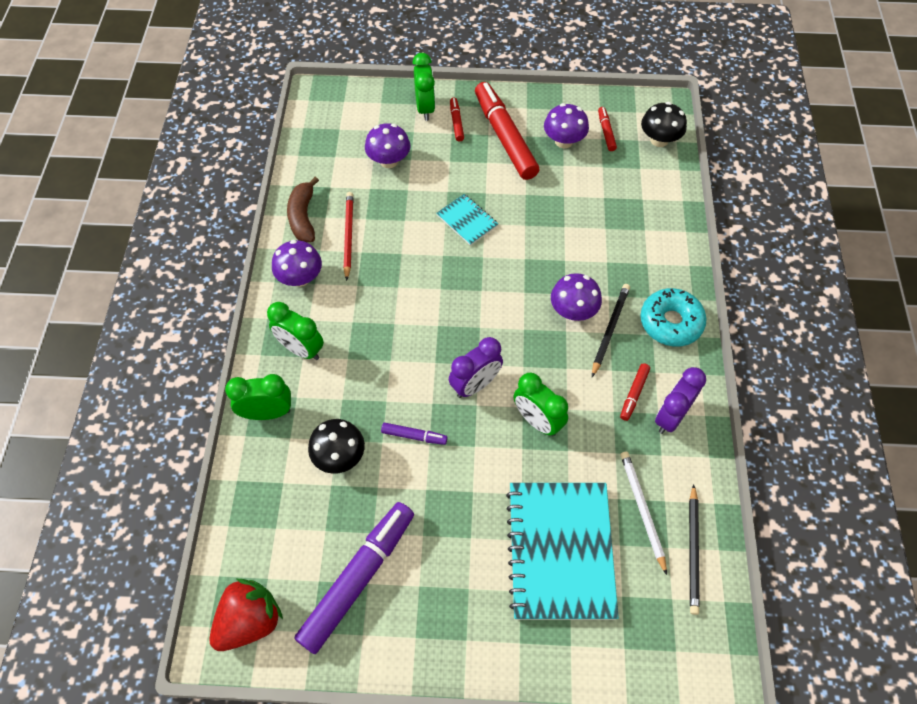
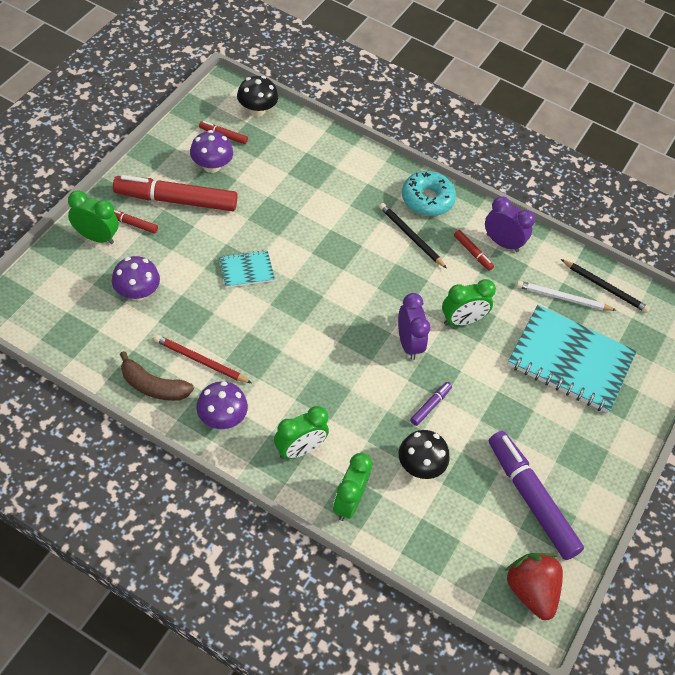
camera: 70 degrees left, 5 degrees down
purple mushroom [551,273,602,321] -> none
purple clock [655,367,706,434] -> purple clock turned 150 degrees clockwise [485,197,535,252]

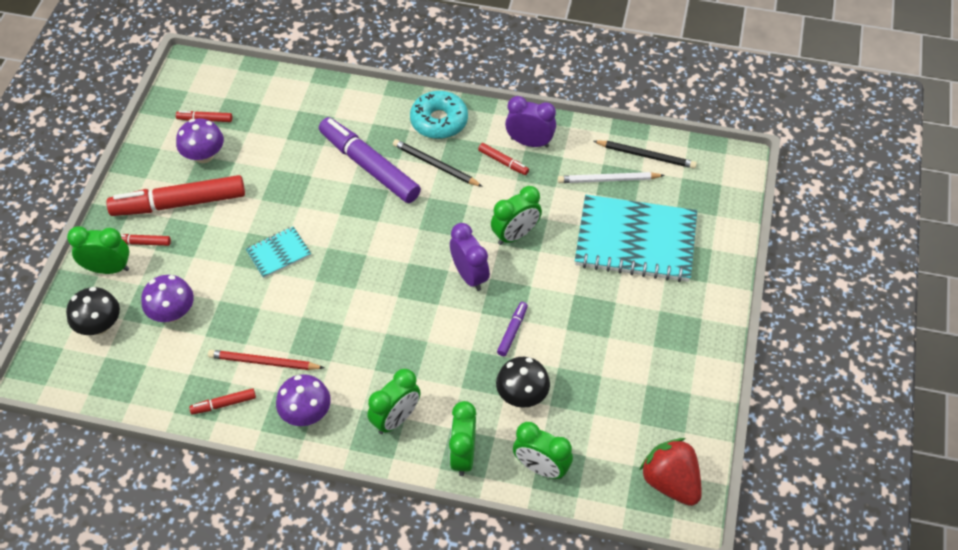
camera: 10 degrees left, 0 degrees up
brown banana [120,351,194,401] -> red marker [189,388,256,414]
black mushroom [237,76,278,116] -> black mushroom moved to [66,287,120,335]
purple marker [489,431,584,560] -> purple marker moved to [319,117,421,203]
none -> green clock [513,422,573,479]

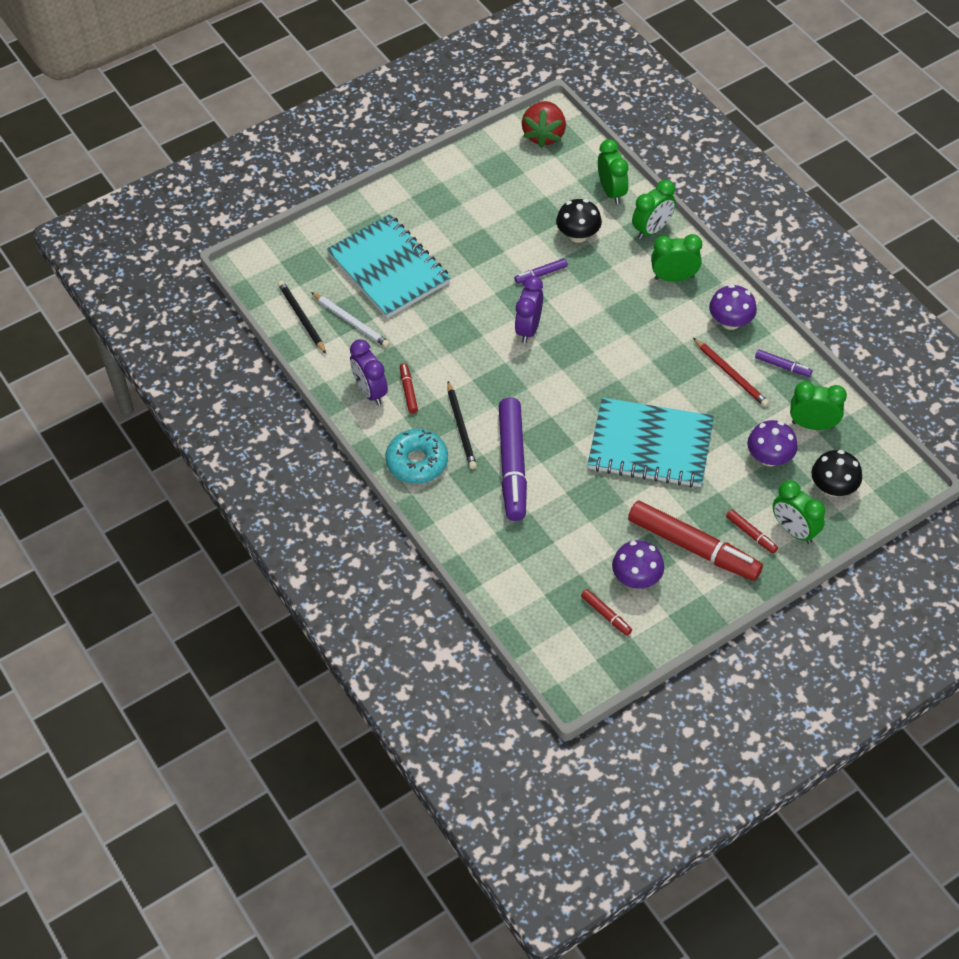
camera: 135 degrees left, 0 degrees up
red marker [189,388,256,414] -> purple marker [755,349,812,377]
turquoise notebook [246,226,311,278] -> turquoise notebook [588,398,714,488], size x2.13
green clock [491,186,542,245] -> green clock moved to [790,382,847,430]

